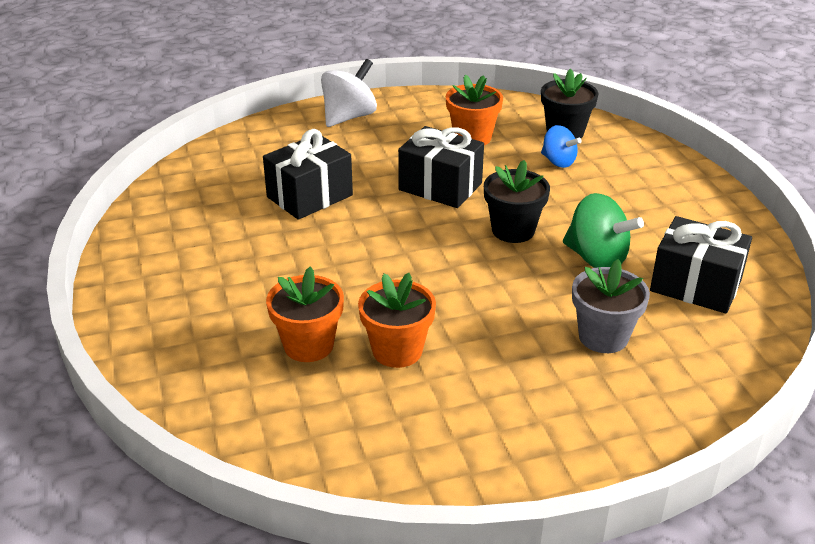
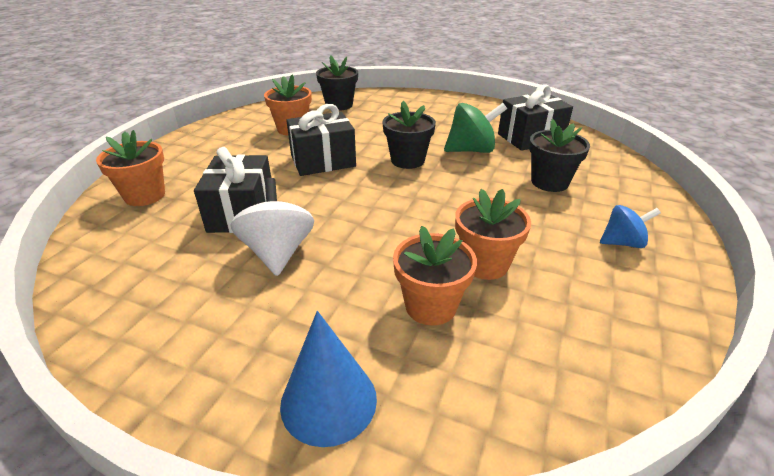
camera: 50 degrees left, 0 degrees up
white spinning top [321,59,377,127] -> white spinning top moved to [230,178,314,276]
blue spinning top [541,125,582,168] -> blue spinning top moved to [600,205,661,248]
grey flower pot [572,259,650,353] -> black flower pot [529,119,590,192]
none -> orange flower pot [96,130,165,206]
none -> blue cone [280,311,377,447]

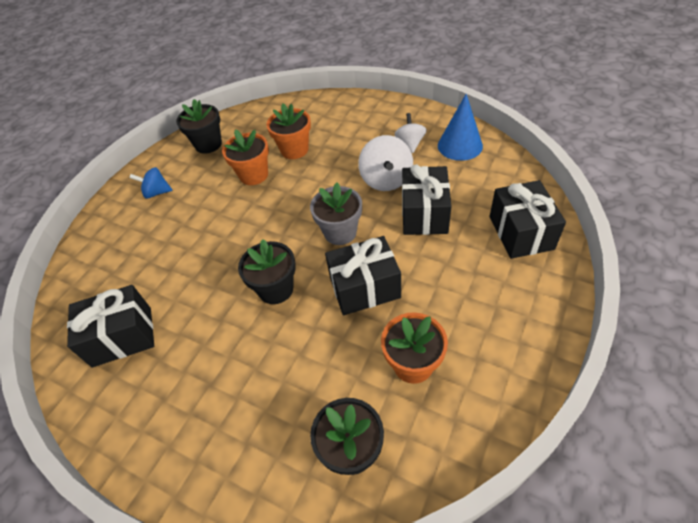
camera: 170 degrees left, 15 degrees up
orange flower pot [96,130,165,206] -> black gift [489,180,566,259]
blue cone [280,311,377,447] -> blue cone moved to [438,94,483,161]
green spinning top [444,103,507,153] -> none
black flower pot [529,119,590,192] -> black flower pot moved to [176,99,222,153]
none -> grey flower pot [310,182,362,245]
none -> white spinning top [394,113,427,153]

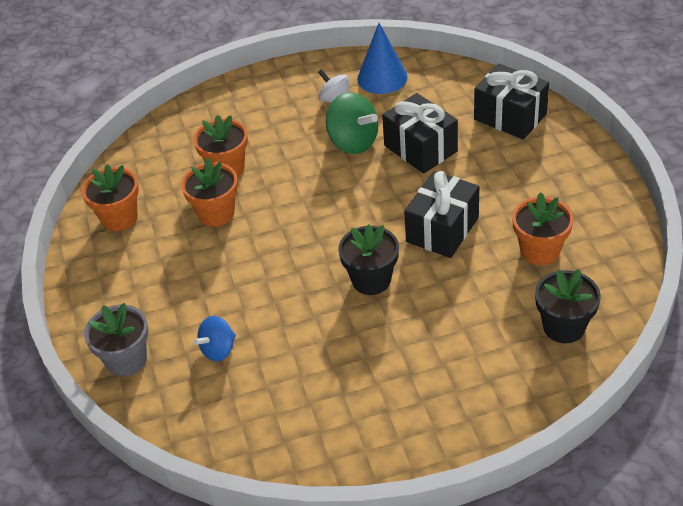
camera: 45 degrees left, 5 degrees down
black gift [67,285,154,367] -> none
blue spinning top [130,167,172,199] -> blue spinning top moved to [193,316,236,361]
black flower pot [176,99,222,153] -> orange flower pot [82,164,139,231]
grey flower pot [310,182,362,245] -> grey flower pot moved to [84,303,148,377]
white spinning top [358,135,413,191] -> green spinning top [326,92,378,154]

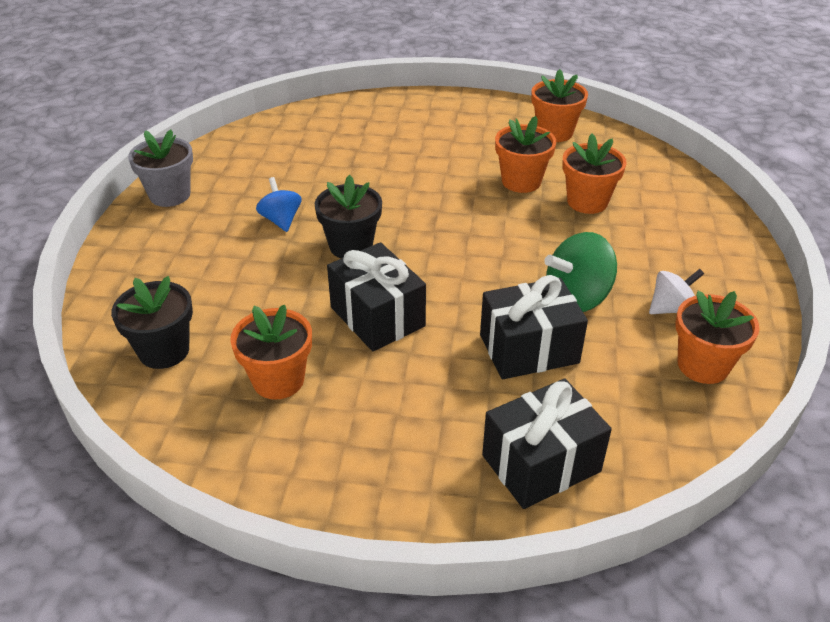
camera: 110 degrees right, 5 degrees down
grey flower pot [84,303,148,377] -> grey flower pot moved to [128,129,193,207]
blue spinning top [193,316,236,361] -> blue spinning top moved to [256,177,302,232]
blue cone [357,23,408,94] -> orange flower pot [675,291,759,384]

